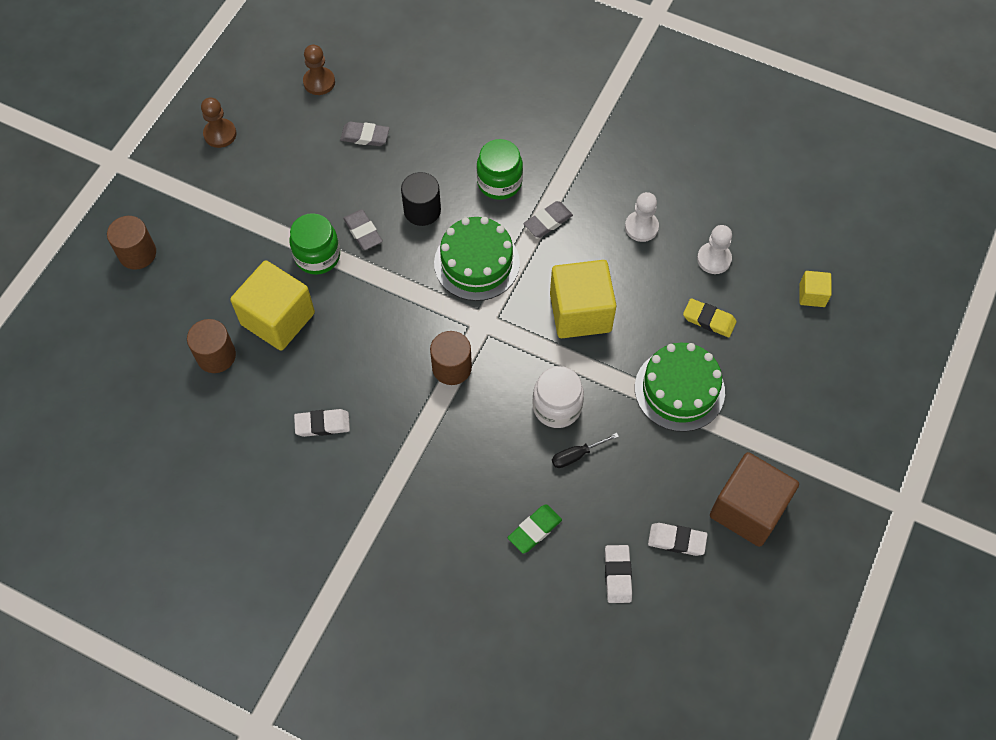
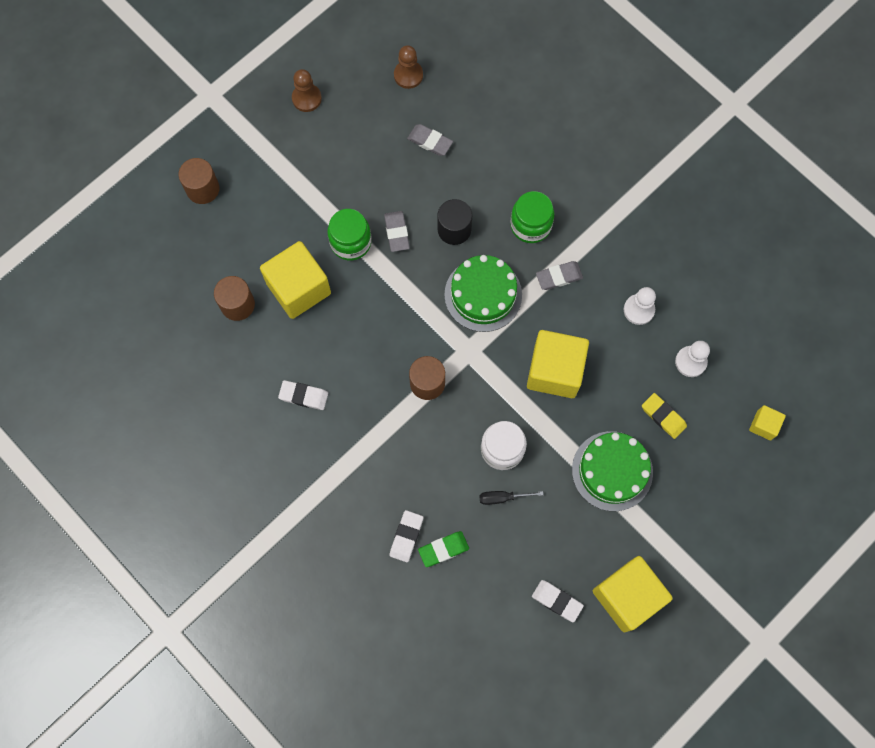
camera: 20 degrees right, 10 degrees up
white eraser [605,545,632,603] -> white eraser moved to [390,510,423,562]
brown cube [710,452,799,547] -> yellow cube [593,556,673,632]

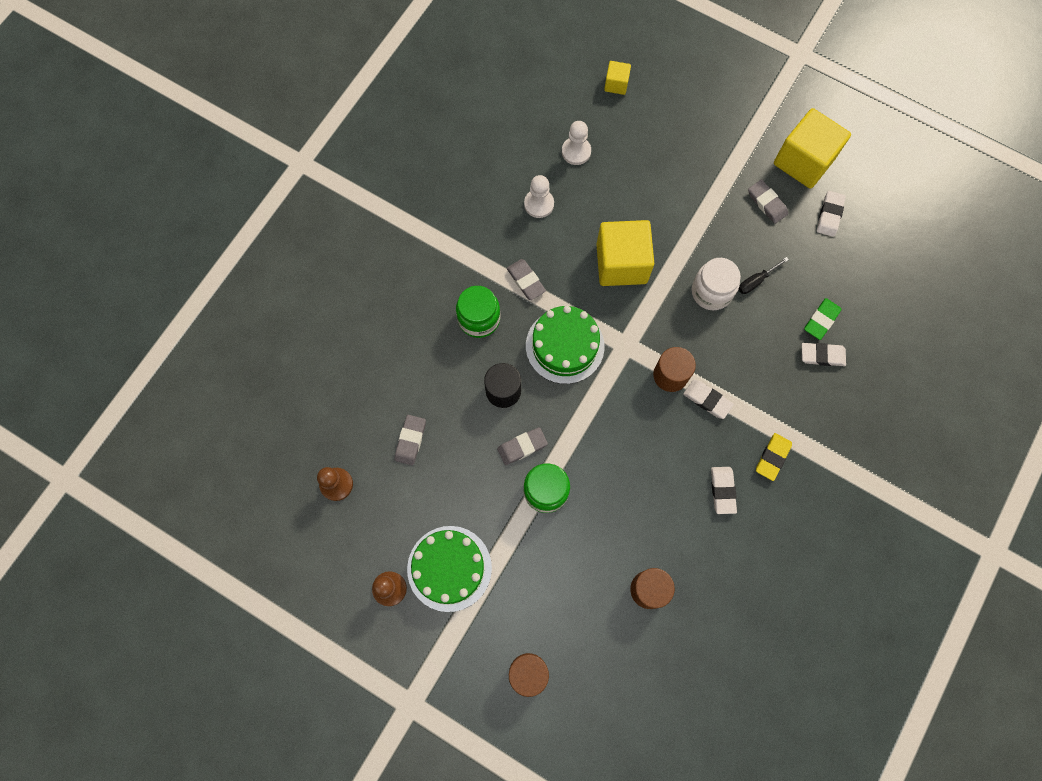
camera: 105 degrees left, 0 degrees up
yellow cube [260,241,331,319] -> none
green eraser [418,531,469,567] -> green eraser turned 75 degrees clockwise [804,298,842,340]
black screwdriver [479,491,543,505] -> black screwdriver turned 75 degrees clockwise [739,257,789,294]
green cake [572,431,653,511] -> green cake moved to [407,526,492,612]
yellow eraser [642,393,687,439] -> yellow eraser moved to [756,433,792,481]
none -> white eraser [683,380,734,419]
none -> grey eraser [748,180,788,224]

